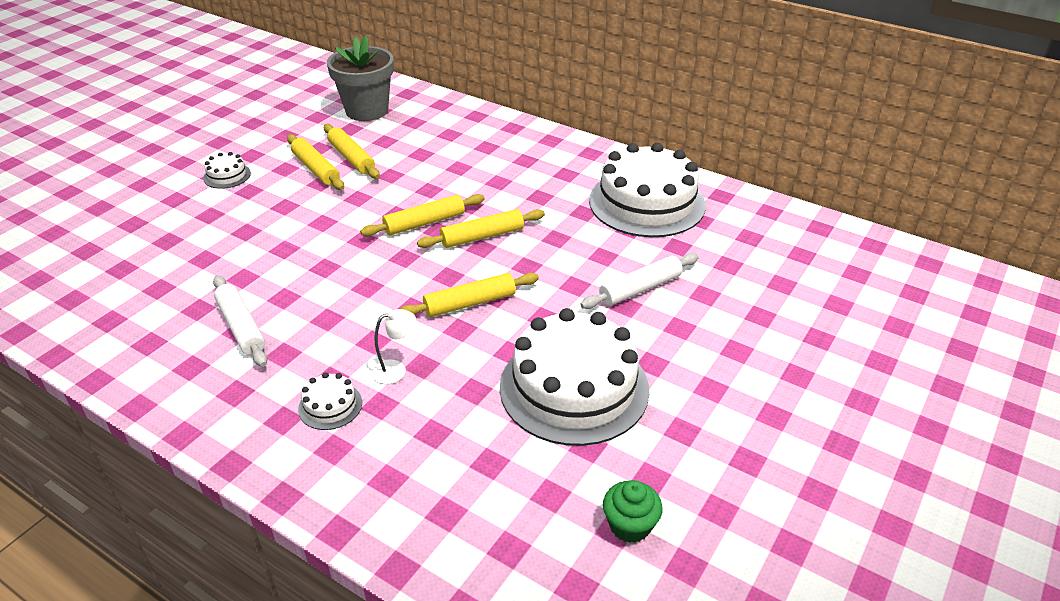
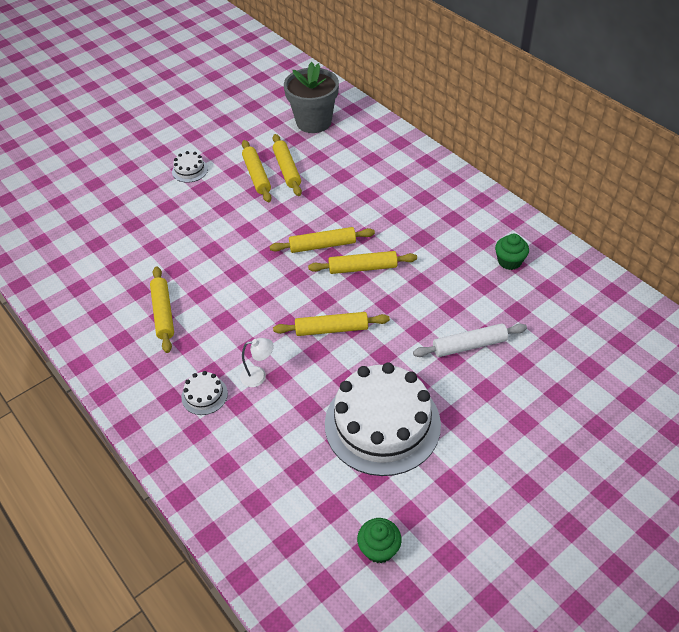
camera: 20 degrees right, 10 degrees up
white rolling pin [213,275,268,367] -> yellow rolling pin [150,266,174,353]
white cake [589,143,706,237] -> green cupcake [495,234,529,270]

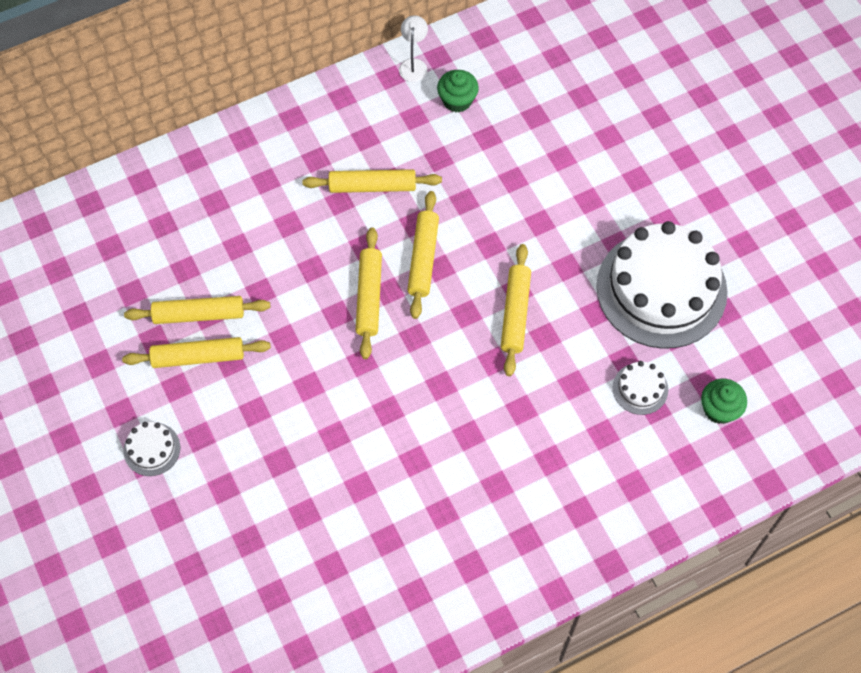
camera: 80 degrees left, 15 degrees up
yellow rolling pin [150,266,174,353] -> yellow rolling pin moved to [302,169,442,193]
white cake [181,371,228,415] -> white cake moved to [613,361,668,415]
white lamp [240,338,274,387] -> white lamp moved to [399,15,428,82]
grey flower pot [284,62,339,133] -> none
green cupcake [357,518,402,563] -> green cupcake moved to [701,379,747,424]
white rolling pin [413,323,527,357] -> none

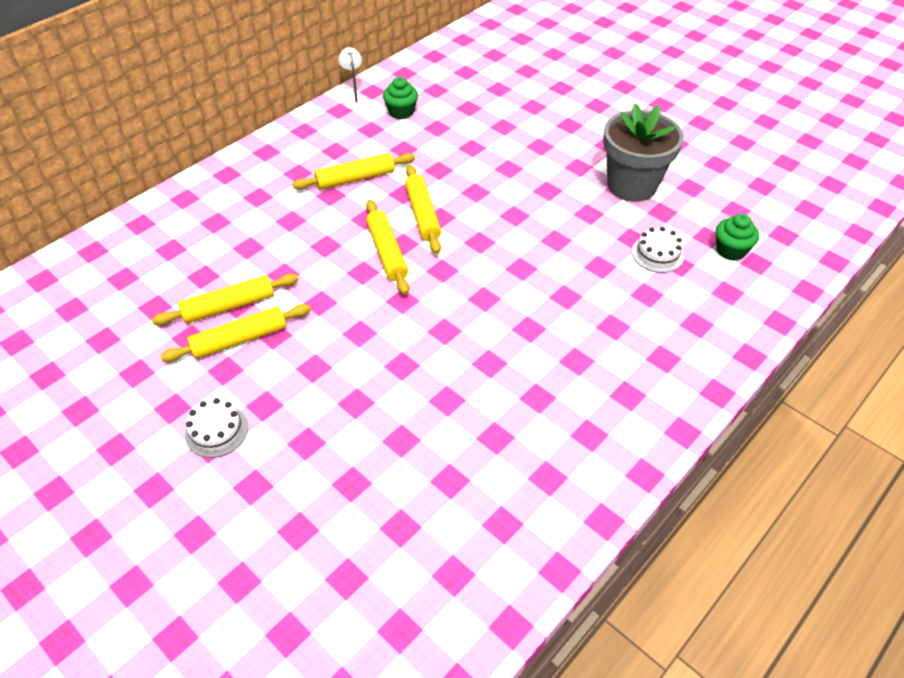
camera: 20 degrees left, 15 degrees down
yellow rolling pin [501,244,531,376] -> none
white cake [596,221,728,349] -> grey flower pot [603,103,684,202]

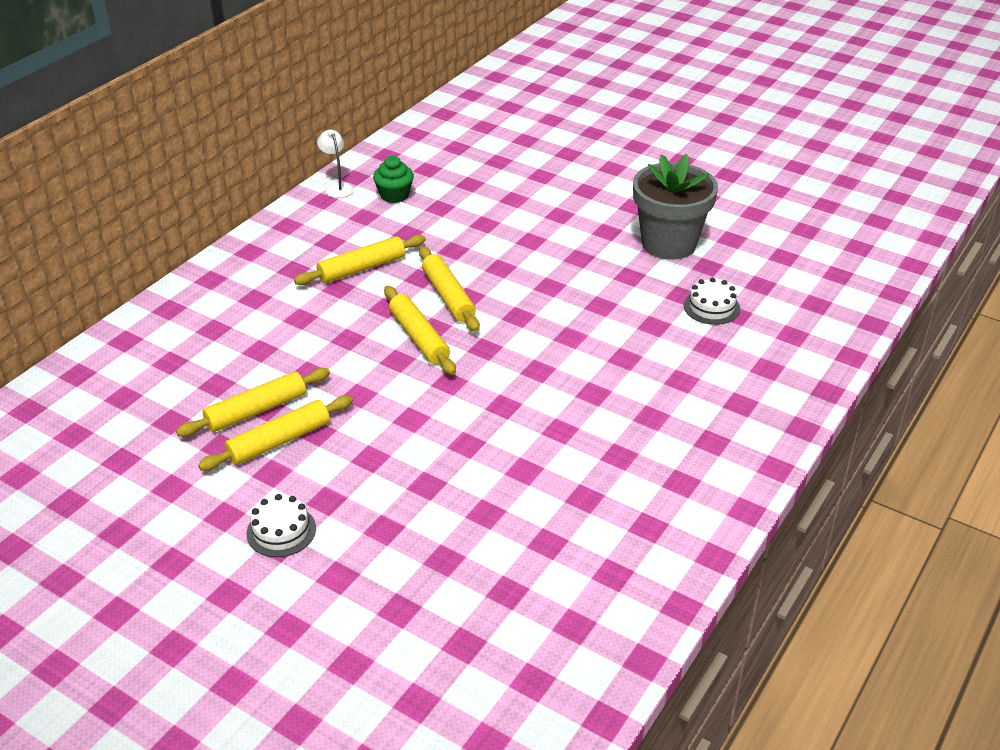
camera: 10 degrees left, 10 degrees down
green cupcake [716,214,759,261] -> none

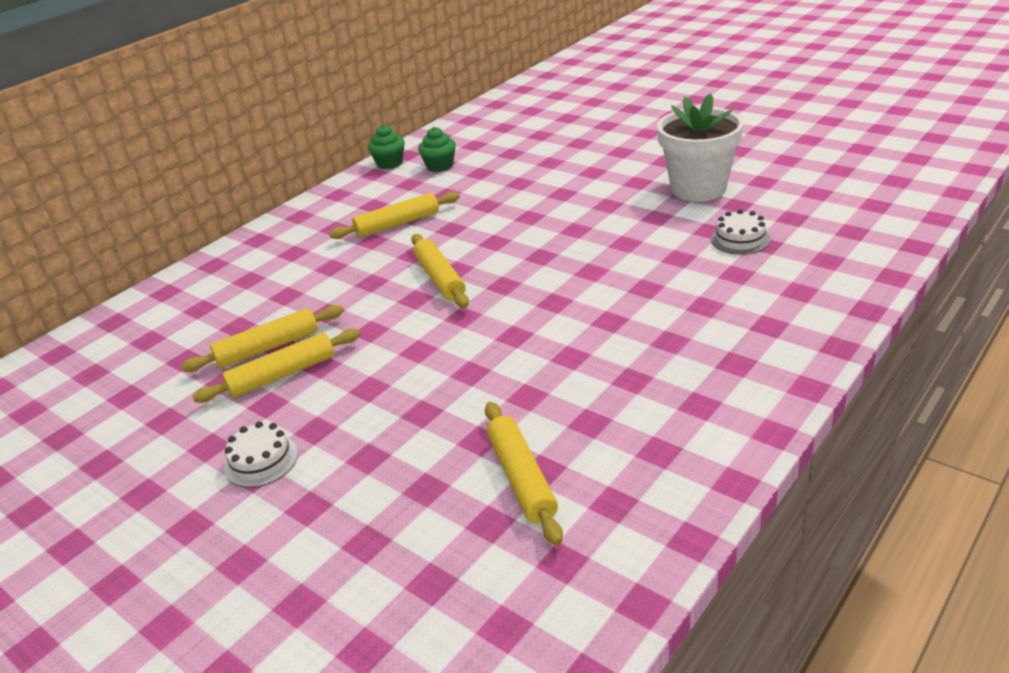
camera: 10 degrees right, 5 degrees down
white lamp [317,130,354,198] -> green cupcake [368,125,405,169]
yellow rolling pin [419,246,480,332] -> yellow rolling pin moved to [485,402,563,545]
grey flower pot [633,154,718,260] -> white flower pot [657,93,744,202]

